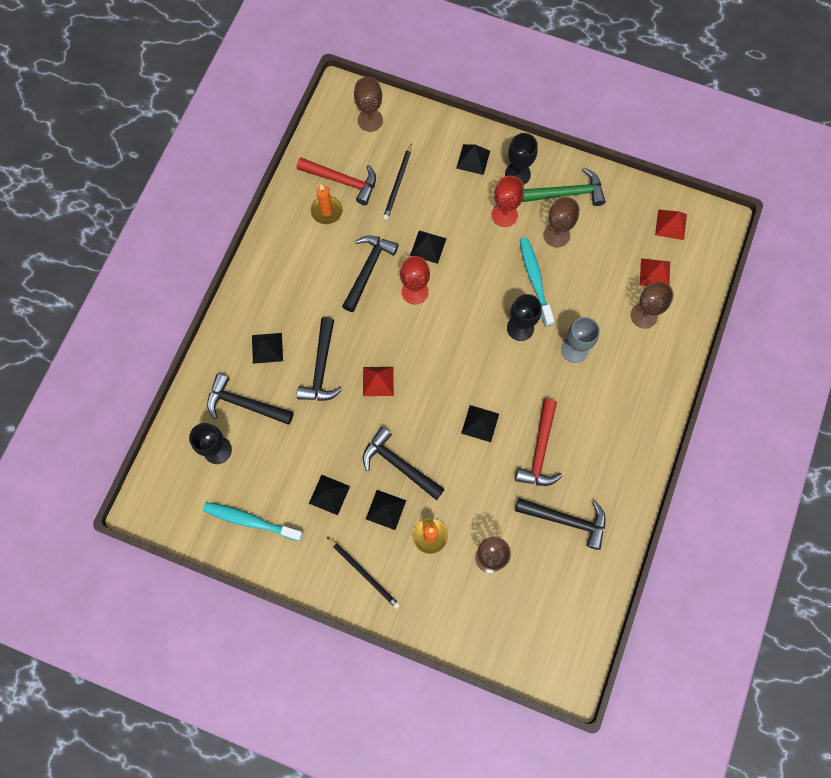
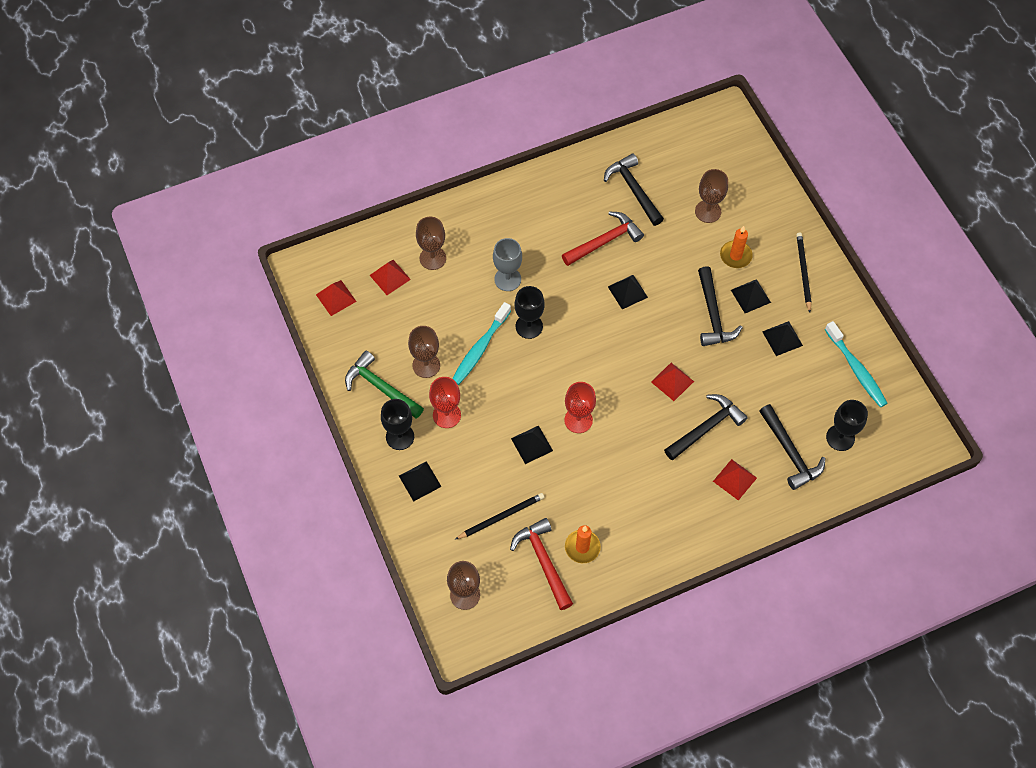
camera: 135 degrees left, 10 degrees down
black pyramid [252,333,283,364] -> red pyramid [713,459,757,501]
black hammer [342,235,399,312] -> none

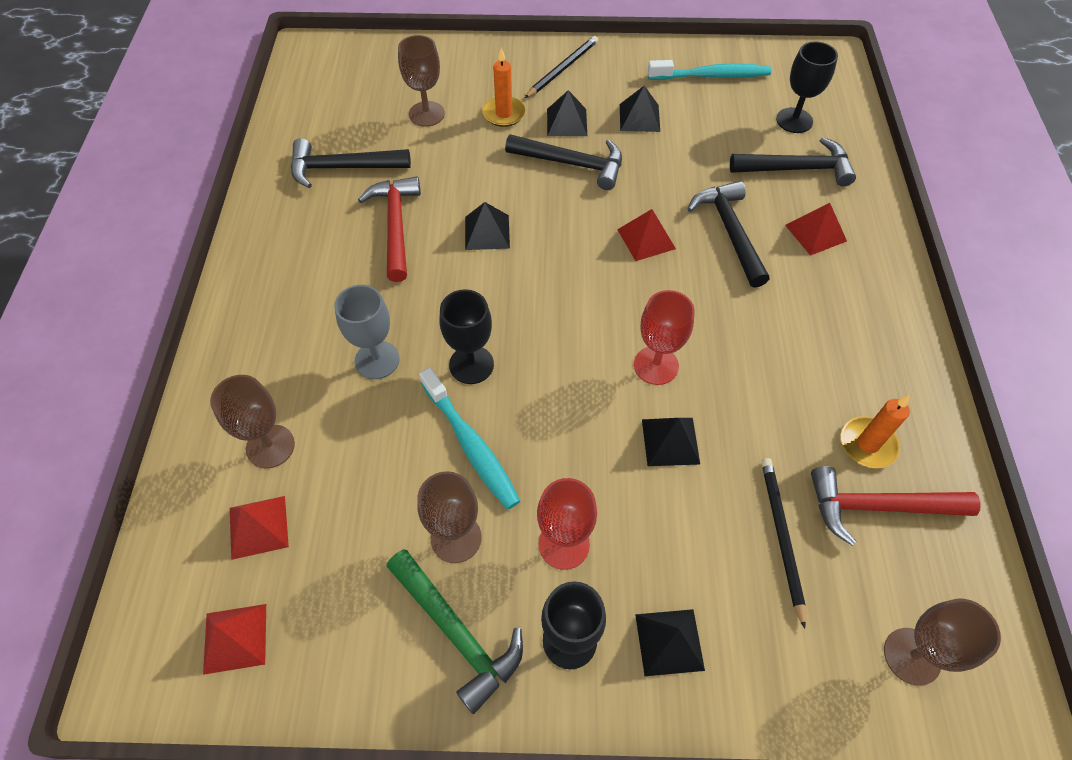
camera: 65 degrees left, 5 degrees down
green hammer [345,351,424,418] -> green hammer turned 105 degrees counterclockwise [386,549,523,714]
black pencil [796,232,811,313] -> black pencil turned 105 degrees clockwise [525,36,598,98]

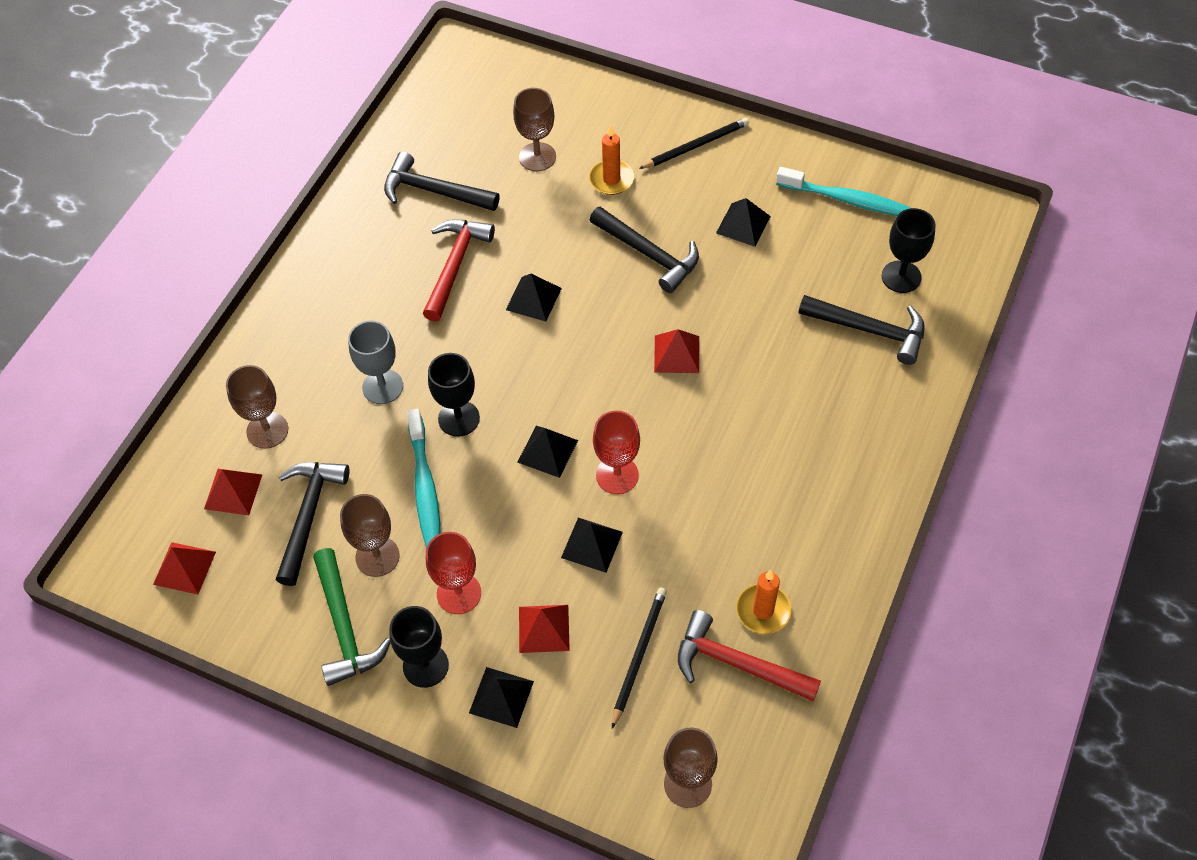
camera: 25 degrees right, 0 degrees up
black pyramid [547,90,587,136] -> black pyramid moved to [517,426,578,478]
black hammer [688,181,770,288] -> black hammer moved to [276,462,350,586]
red pyramid [785,203,847,256] -> red pyramid moved to [519,605,570,653]

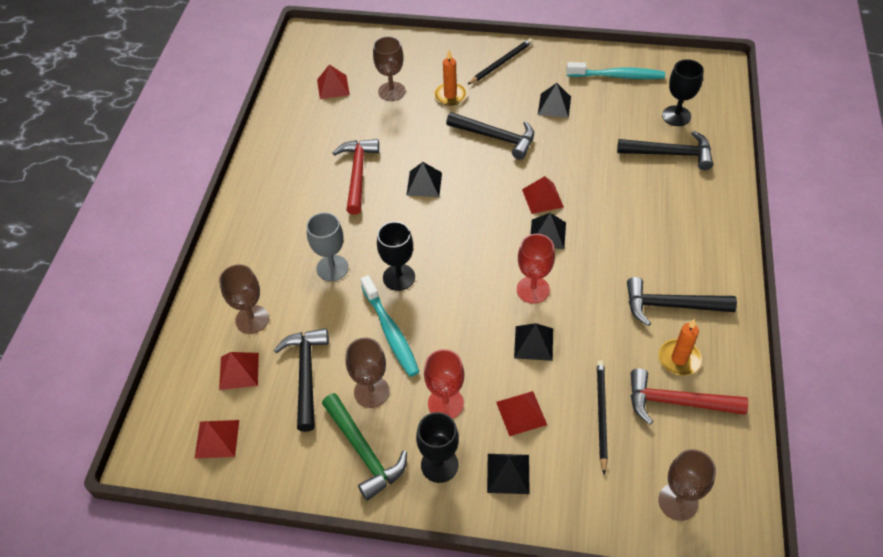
camera: 15 degrees left, 5 degrees down
black hammer [384,152,500,211] -> black hammer moved to [627,277,737,326]
black pyramid [517,426,578,478] -> black pyramid moved to [530,213,566,249]
none -> red pyramid [317,65,350,99]

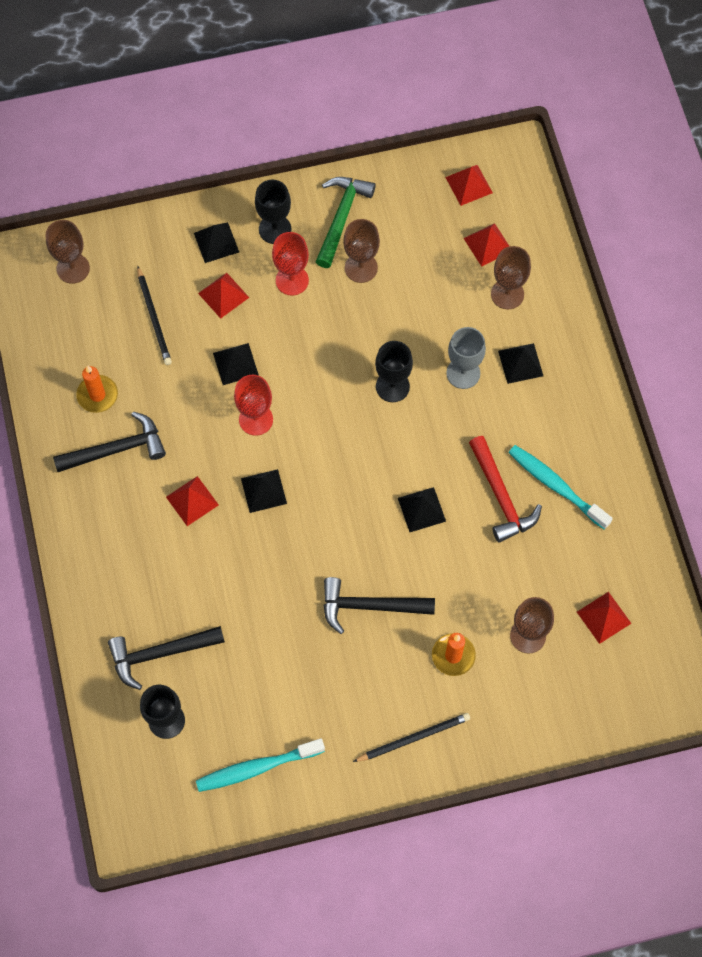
camera: 155 degrees right, 15 degrees up
black hammer [274,328,329,432] -> none
green hammer [322,393,407,501] -> green hammer turned 75 degrees clockwise [316,177,376,268]
turquoise toothbrush [360,275,419,377] -> turquoise toothbrush moved to [508,445,613,530]
black pencil [467,39,532,85] -> black pencil turned 135 degrees counterclockwise [353,713,470,762]
red pyramid [522,176,564,214] -> red pyramid moved to [166,476,219,526]
black pyramid [538,83,571,118] -> black pyramid moved to [498,343,543,384]
red hammer [631,369,748,424] -> none

